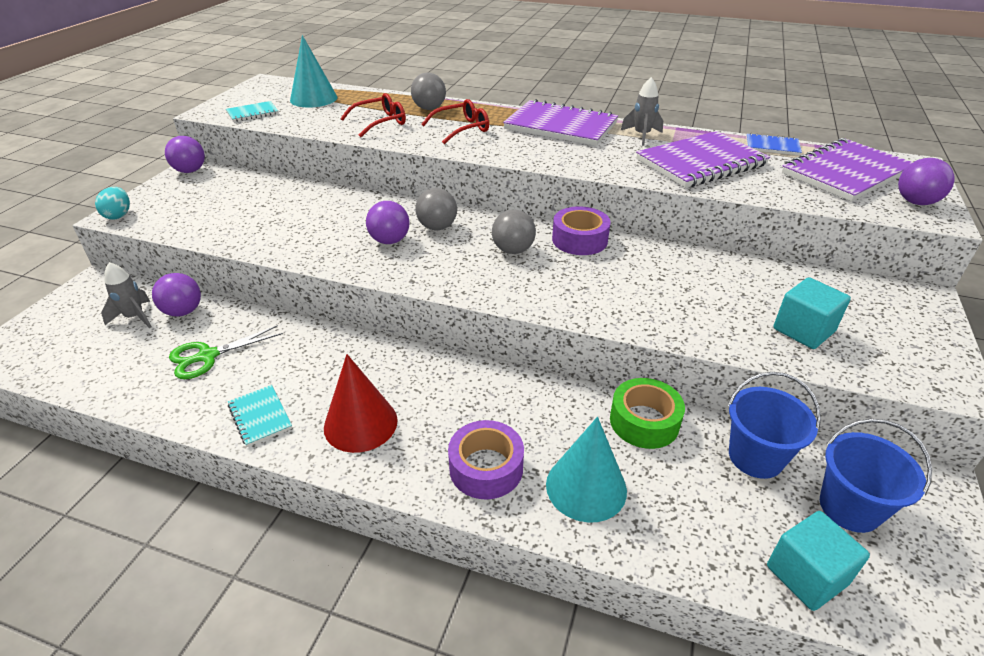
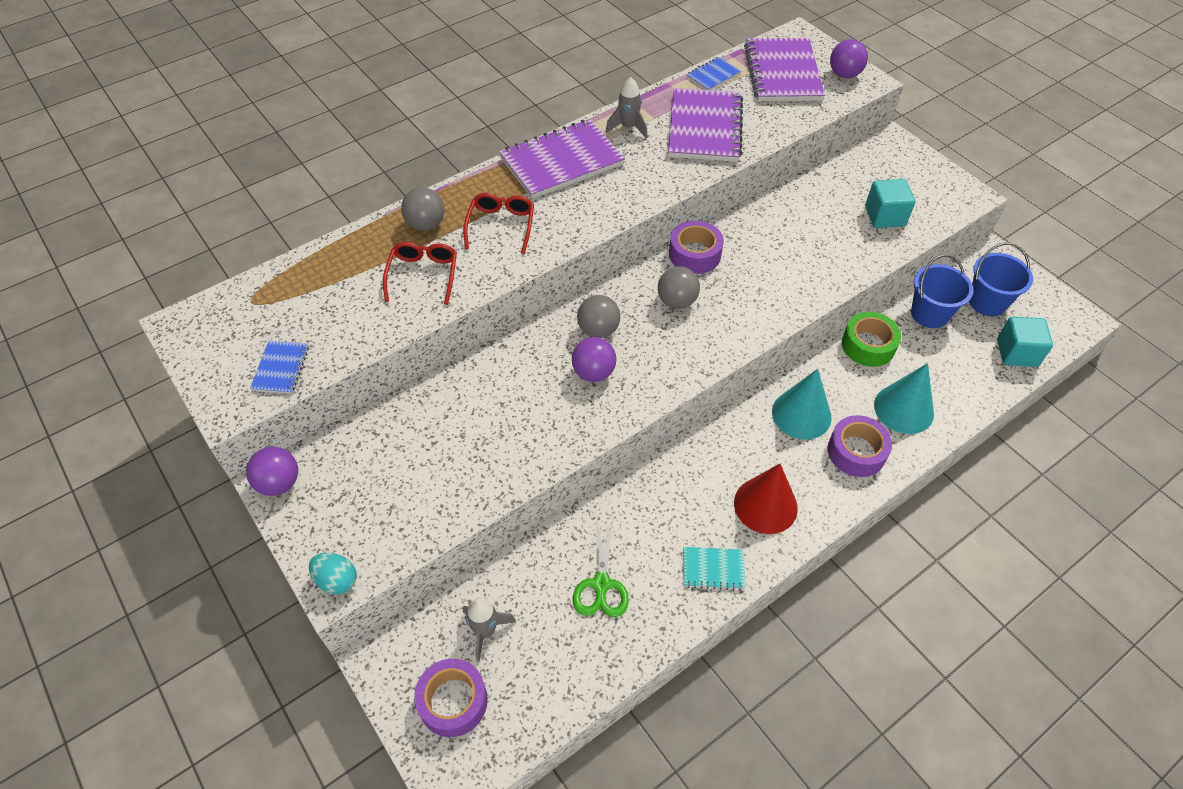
camera: 55 degrees left, 15 degrees up
purple ball [152,273,201,317] -> none
turquoise notebook [226,101,279,122] -> blue notebook [250,341,309,394]
turquoise cone [290,35,338,108] -> turquoise cone moved to [772,369,832,440]
none -> purple tape [414,659,488,737]

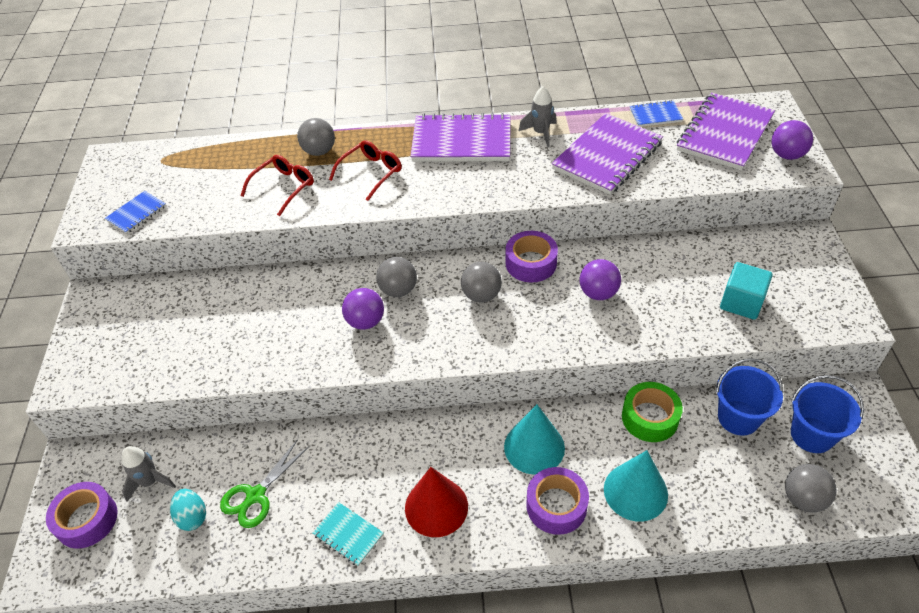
camera: 35 degrees right, 5 degrees down
purple ball [246,447,298,496] -> purple ball moved to [580,259,621,300]
turquoise egg [309,553,357,594] -> turquoise egg moved to [170,489,206,531]
turquoise cube [997,316,1053,367] -> grey ball [785,464,837,513]

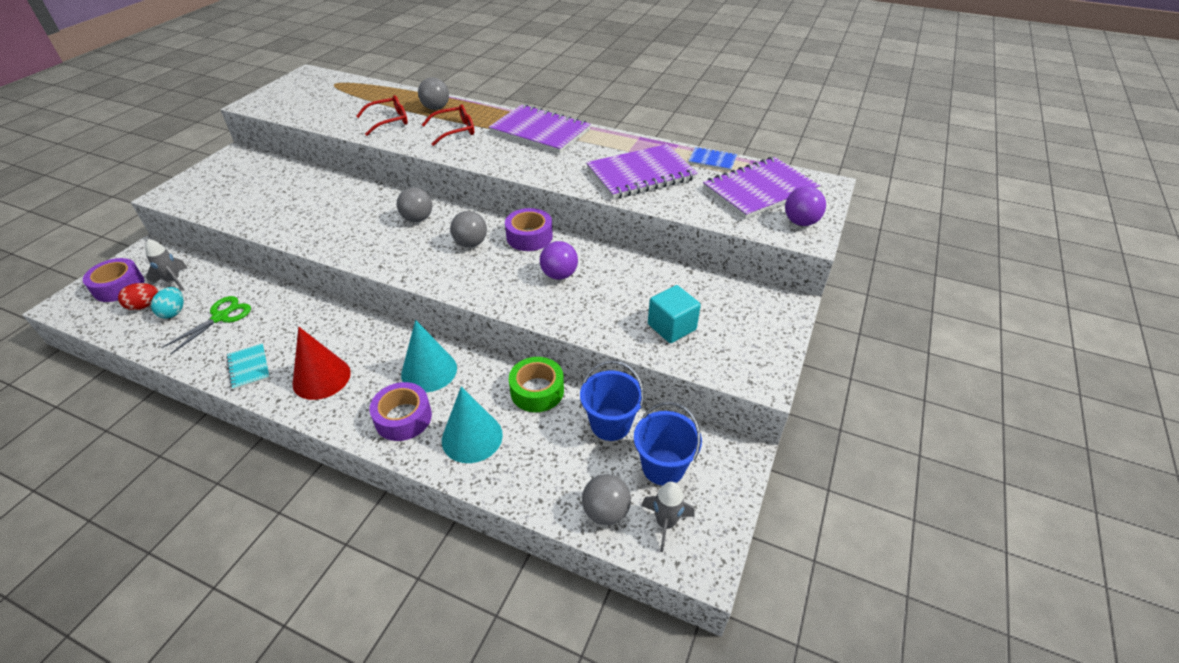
camera: 25 degrees right, 5 degrees down
blue notebook [105,191,166,234] -> none
green scissors [220,439,309,528] -> green scissors turned 150 degrees clockwise [161,296,251,355]
purple ball [342,288,384,330] -> none
grey rocket [519,86,557,148] -> grey rocket moved to [642,482,695,552]
none -> red egg [118,283,158,310]

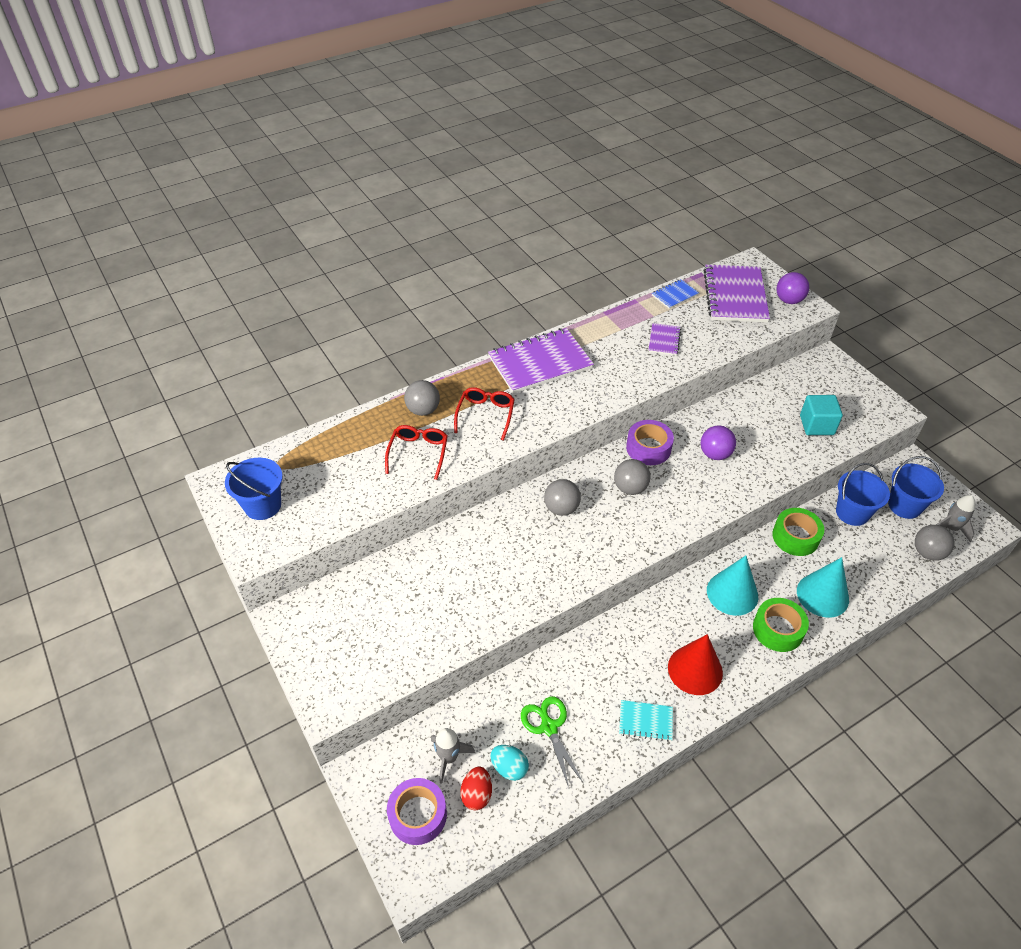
camera: 55 degrees left, 5 degrees up
purple tape [370,382,432,441] -> green tape [753,598,809,652]
purple notebook [586,144,698,199] -> purple notebook [649,323,681,356], size x0.48
none -> blue bucket [225,458,283,520]

